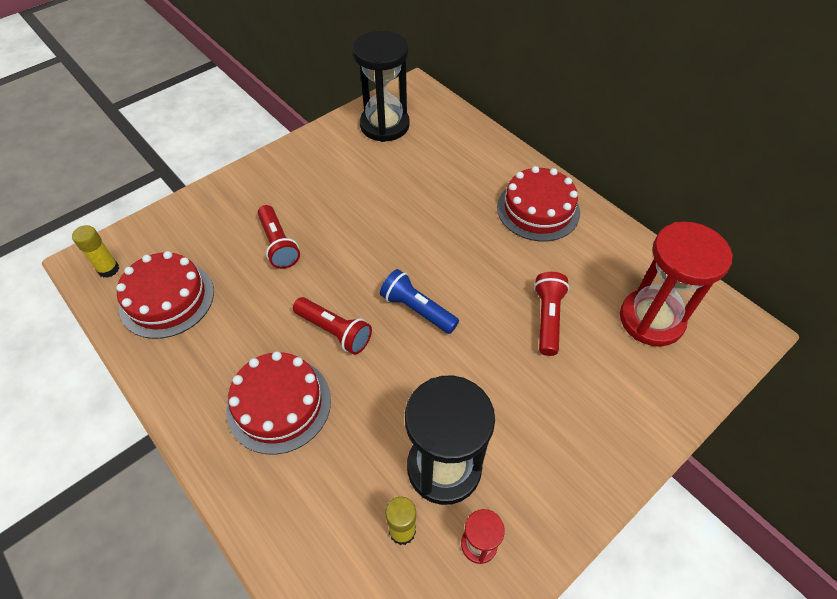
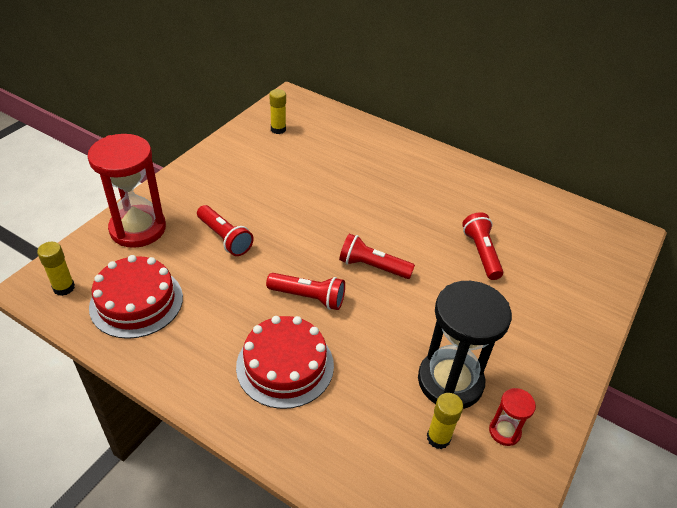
camera: 20 degrees left, 10 degrees down
black hourglass [352,31,410,142] -> yellow glue stick [269,89,286,134]
blue flashlight [380,269,459,334] -> red flashlight [339,234,415,279]
red cake [497,166,580,241] -> none
red hourglass [620,222,733,347] -> red hourglass moved to [88,134,166,248]

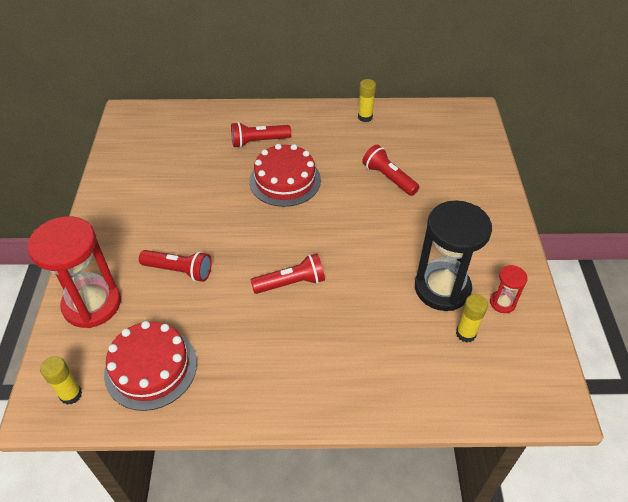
camera: 30 degrees left, 5 degrees up
red cake [236,316,334,409] -> red cake moved to [249,144,321,207]
yellow glue stick [269,89,286,134] -> yellow glue stick moved to [358,79,376,122]
red flashlight [339,234,415,279] -> red flashlight moved to [231,122,291,148]

